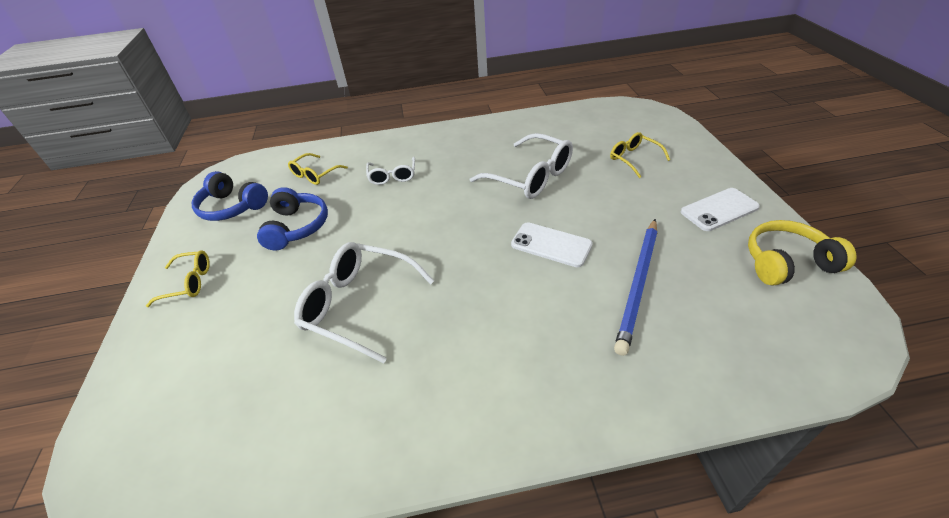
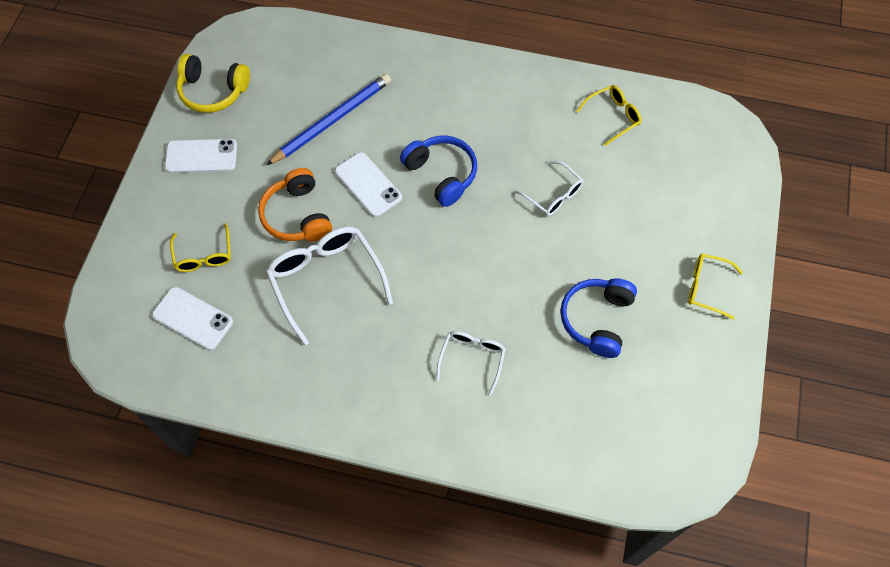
camera: 160 degrees left, 20 degrees up
blue headphones [192,171,268,221] -> blue headphones moved to [400,135,477,207]
yellow glasses [288,153,348,185] -> yellow glasses moved to [577,85,642,146]
white glasses [294,242,434,363] -> white glasses [515,161,583,216], size x0.57
none -> white phone [152,287,233,350]
none -> orange headphones [258,168,332,241]

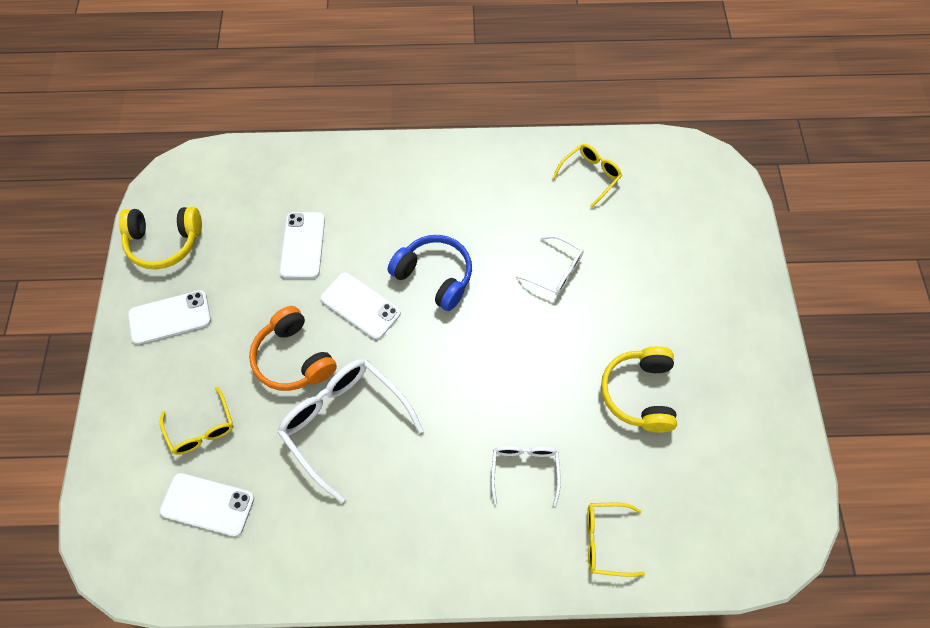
camera: 15 degrees left, 0 degrees up
blue pencil [266,74,391,165] -> white phone [280,212,325,278]
blue headphones [560,278,637,358] -> yellow headphones [601,346,677,433]
yellow glasses [688,254,743,319] -> yellow glasses moved to [587,503,645,577]

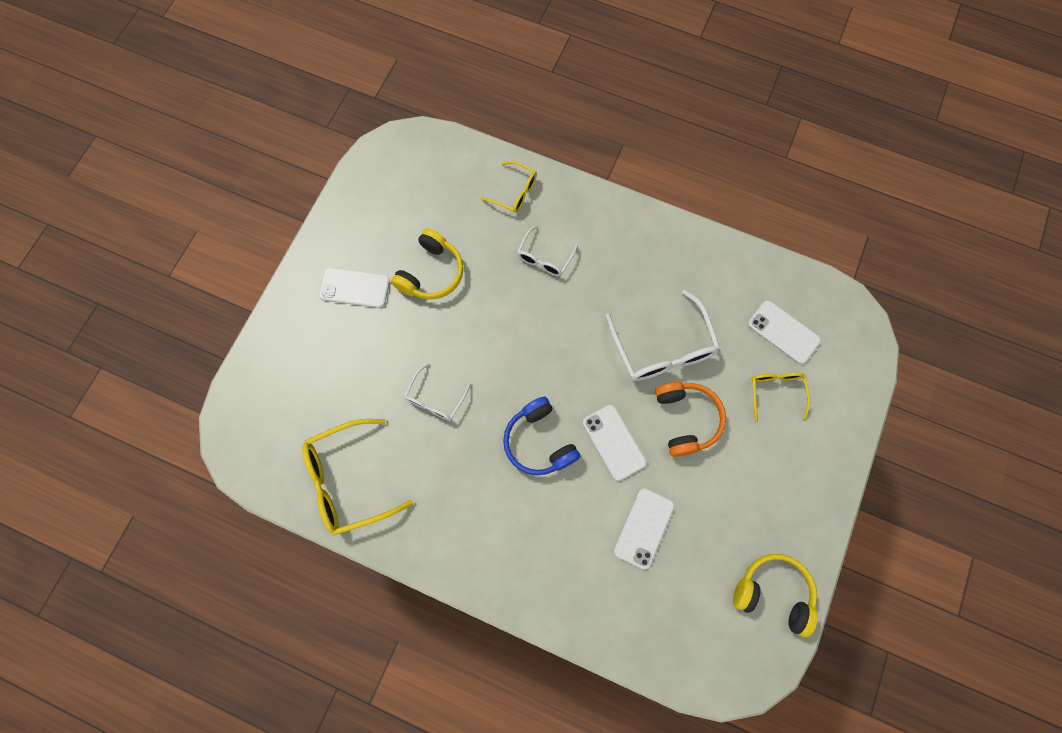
camera: 155 degrees left, 10 degrees up
white phone [128,290,211,344] -> white phone moved to [319,267,390,308]
white glasses [515,235,584,295] -> white glasses turned 120 degrees counterclockwise [404,363,471,421]
yellow glasses [552,144,622,208] -> yellow glasses [302,419,413,535], size x1.77

